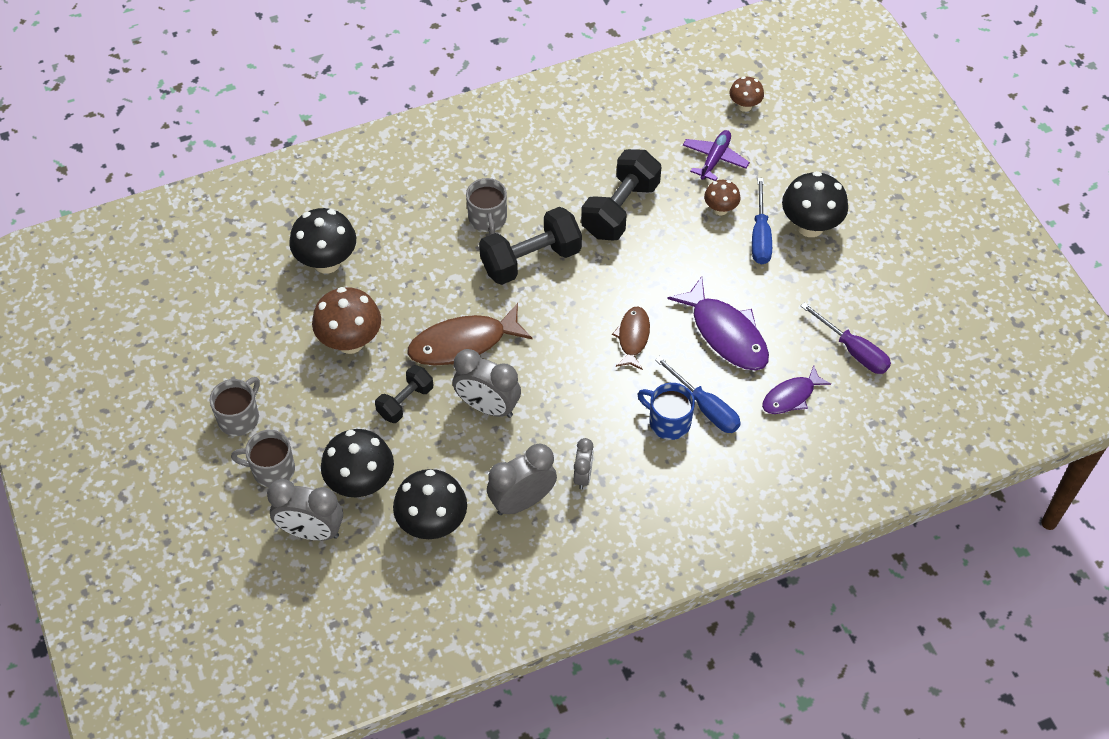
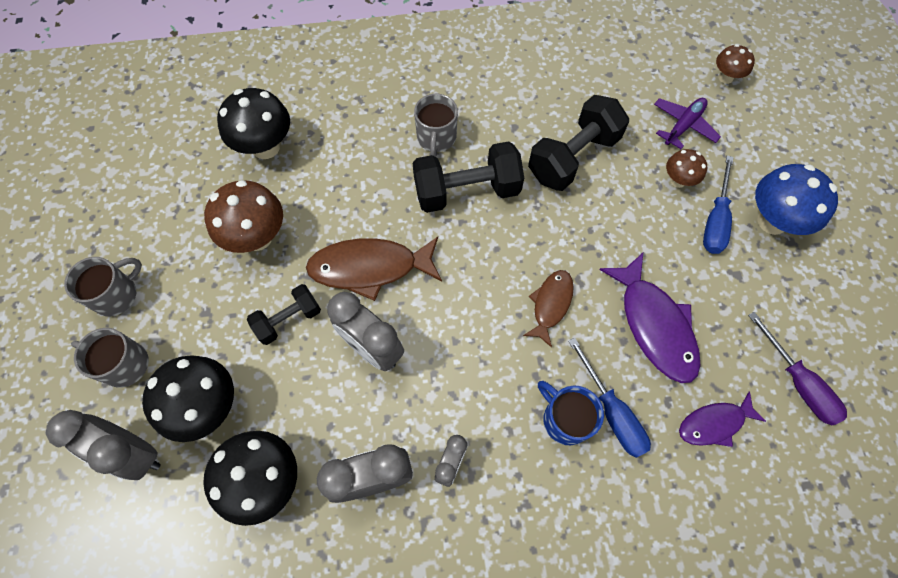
camera: 15 degrees right, 10 degrees up
black mushroom [782,171,848,237] -> blue mushroom [755,164,838,235]

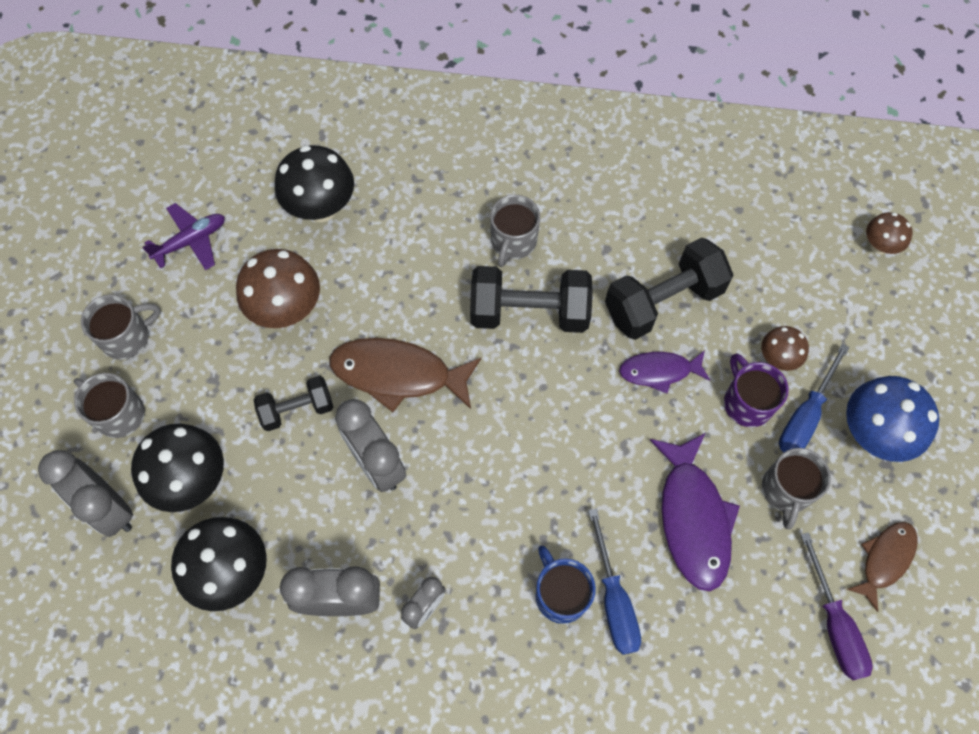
camera: 15 degrees right, 0 degrees up
brown fish [523,270,574,348] -> brown fish moved to [847,522,918,612]
purple plane [654,98,721,149] -> purple plane moved to [142,203,225,270]
purple fish [679,391,766,447] -> purple fish moved to [619,350,710,394]
none -> purple mug [724,353,789,427]
none -> grey mug [762,448,831,529]

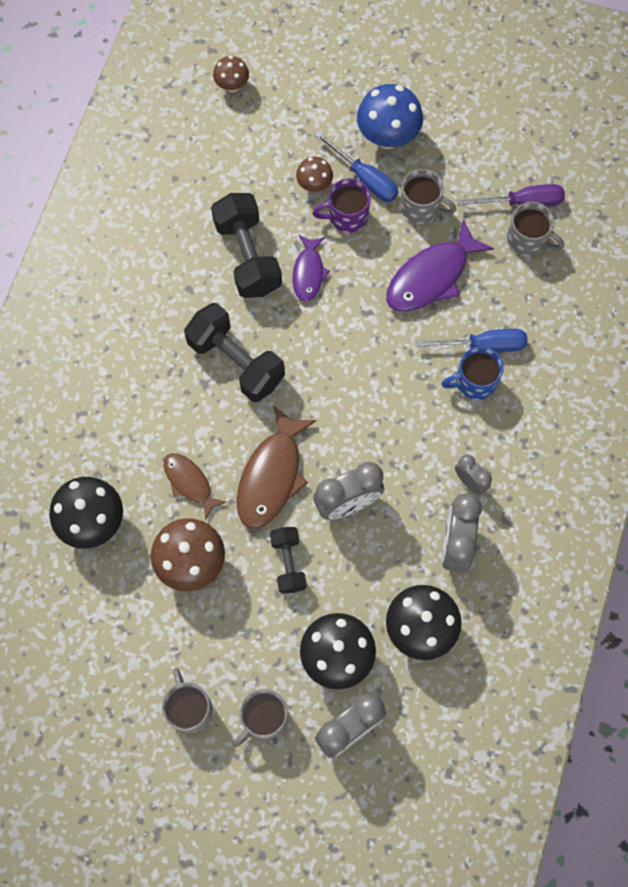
camera: 80 degrees left, 5 degrees up
purple plane [142,203,225,270] -> none
black dumbbell [470,266,593,333] -> black dumbbell turned 60 degrees counterclockwise [184,303,285,402]
grey mug [490,195,540,267] -> grey mug moved to [507,202,564,256]
purple fish [650,433,740,591] -> purple fish turned 135 degrees clockwise [386,219,494,312]
brown fish [847,522,918,612] -> brown fish moved to [163,453,226,520]

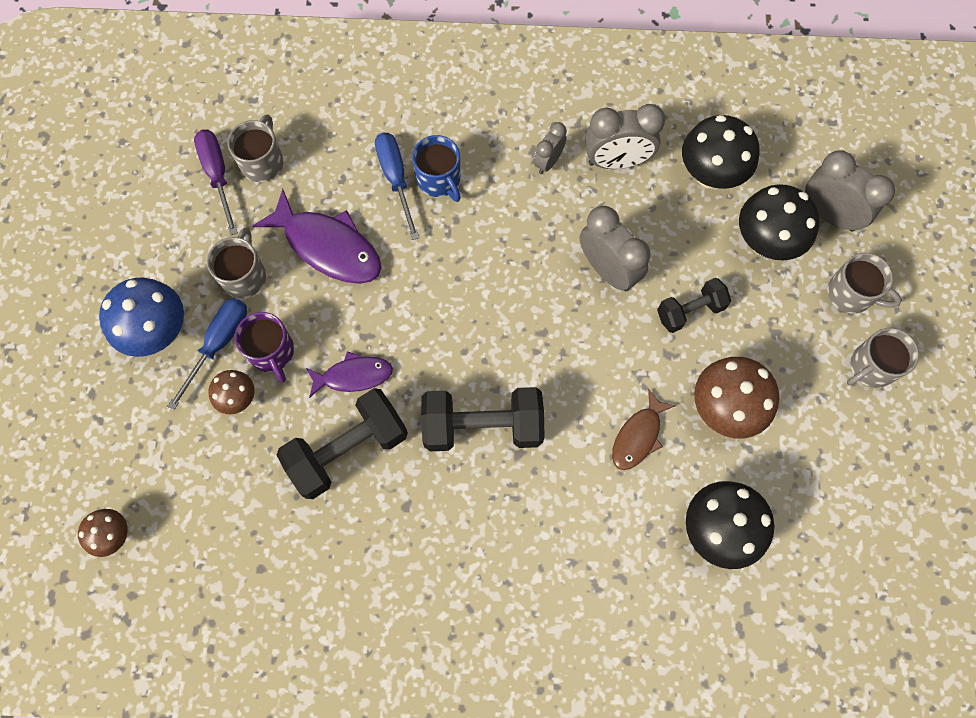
camera: 105 degrees left, 0 degrees up
black dumbbell [184,303,285,402] -> black dumbbell turned 60 degrees clockwise [421,387,545,451]
brown fish [237,405,316,529] -> none

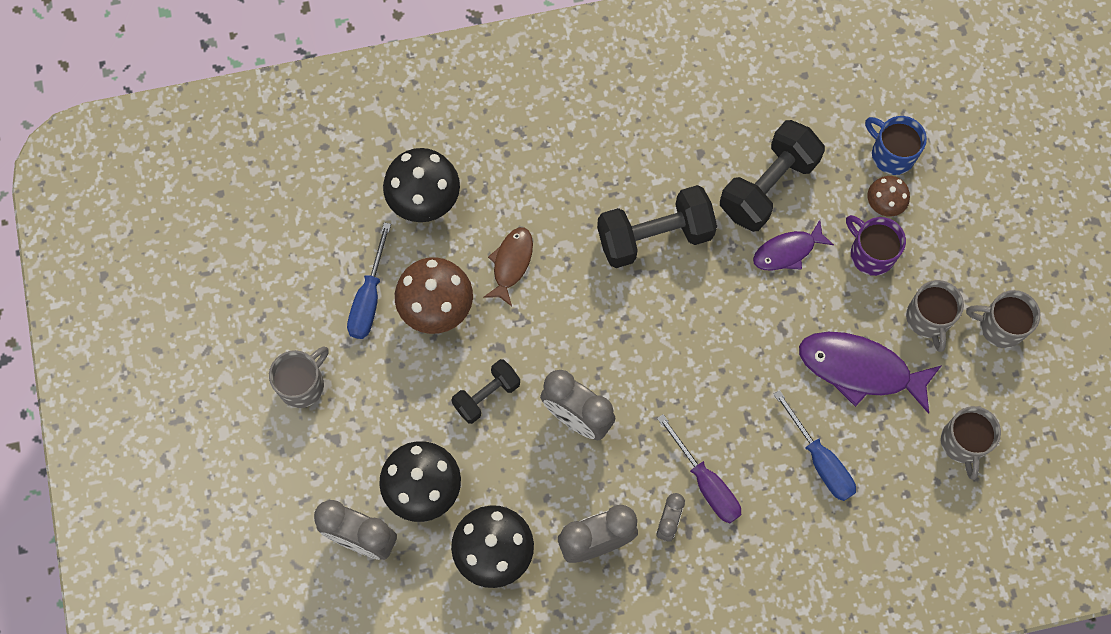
camera: 165 degrees right, 0 degrees up
brown mushroom [78,509,128,557] -> none
blue mushroom [99,278,184,357] -> none
blue screwdriver [167,298,247,411] -> blue screwdriver moved to [347,222,391,339]
purple screwdriver [194,130,238,235] -> purple screwdriver moved to [657,414,741,523]
blue mug [412,135,461,202] -> blue mug moved to [865,116,927,175]
grey mug [827,253,902,314] -> grey mug moved to [966,290,1040,348]

